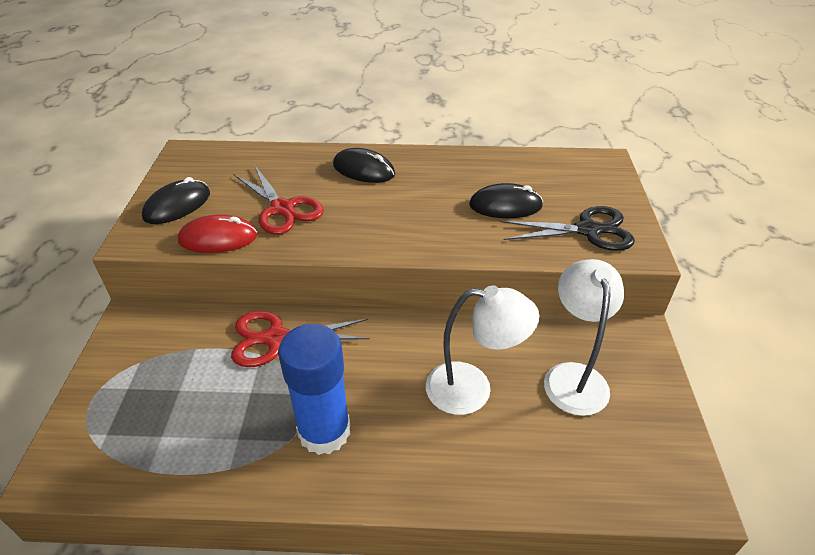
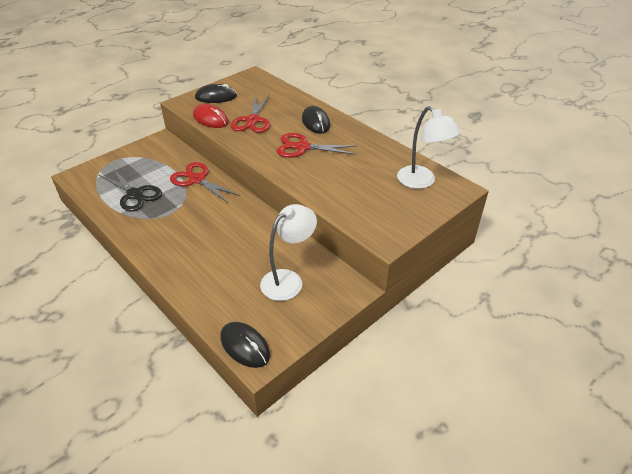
camera: 45 degrees right, 0 degrees up
blue glue stick [278,324,350,455] -> none
white lamp [426,285,539,415] -> white lamp moved to [397,106,461,189]
black mouse [469,183,543,218] -> black mouse moved to [220,322,270,368]
black scissors [500,206,635,251] -> black scissors moved to [99,167,162,212]
none -> red scissors [276,133,356,158]

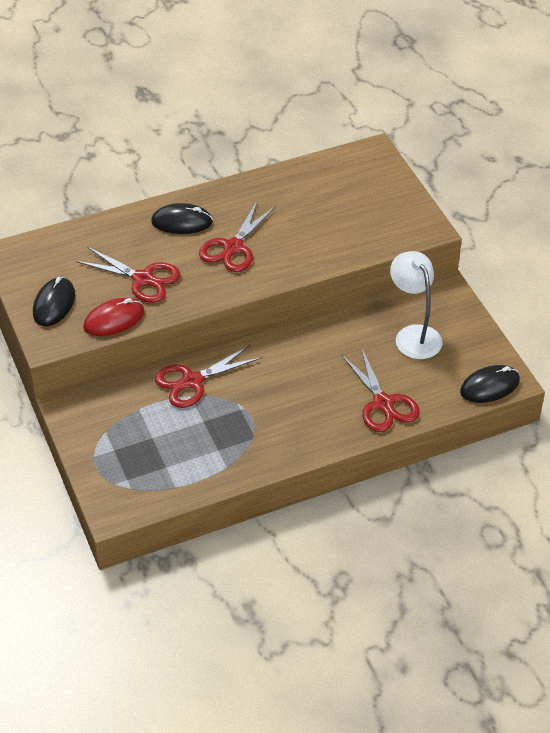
camera: 70 degrees left, 5 degrees up
black scissors [99,167,162,212] -> none
white lamp [397,106,461,189] -> none
none -> red scissors [341,347,420,432]

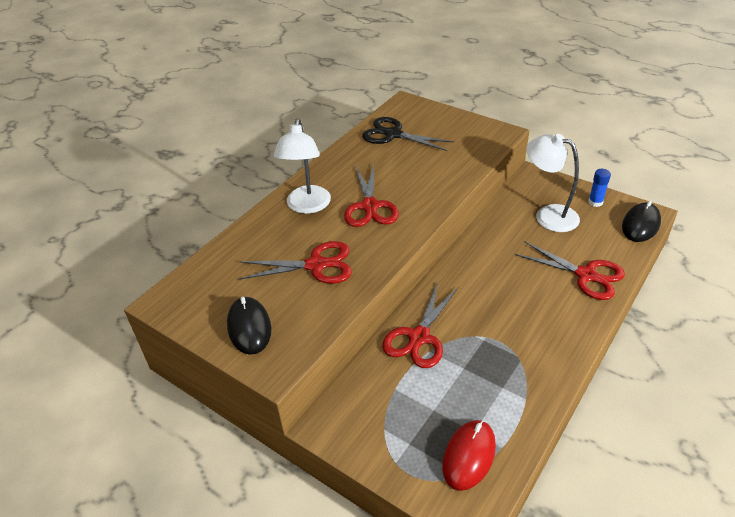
camera: 30 degrees left, 5 degrees down
red mouse [83,298,145,336] -> red mouse moved to [442,420,496,491]
black mouse [151,203,213,234] -> white lamp [273,118,331,214]
none -> black scissors [362,117,454,151]
none -> blue glue stick [588,169,611,207]

